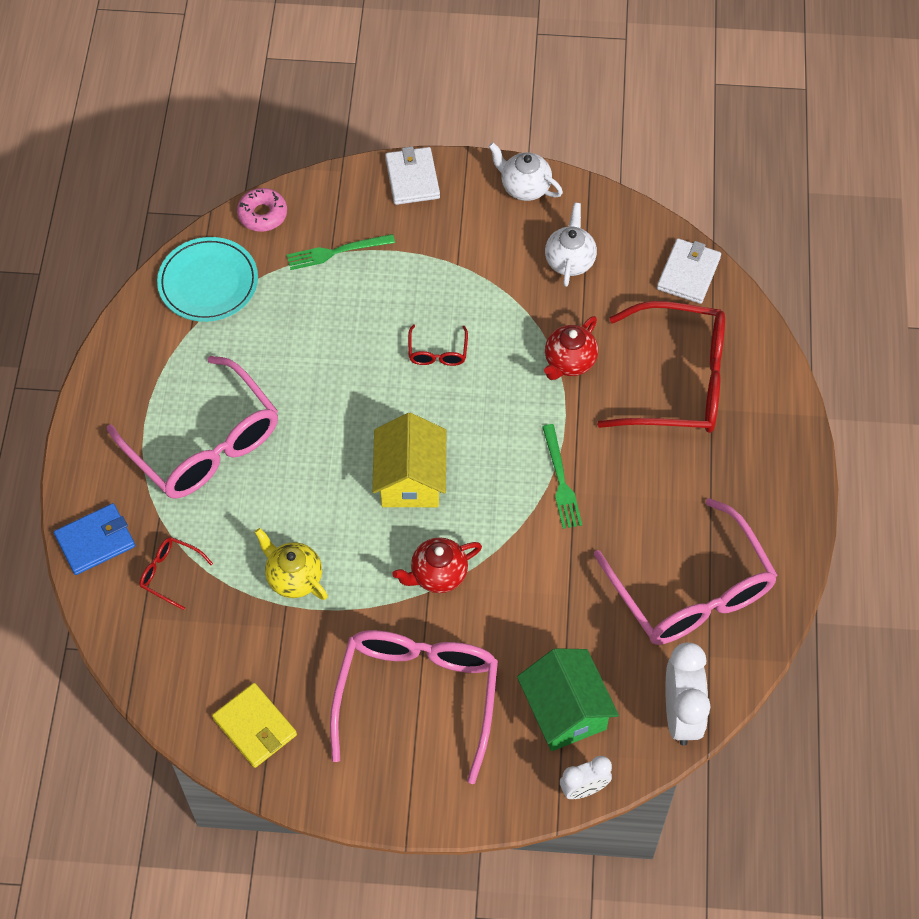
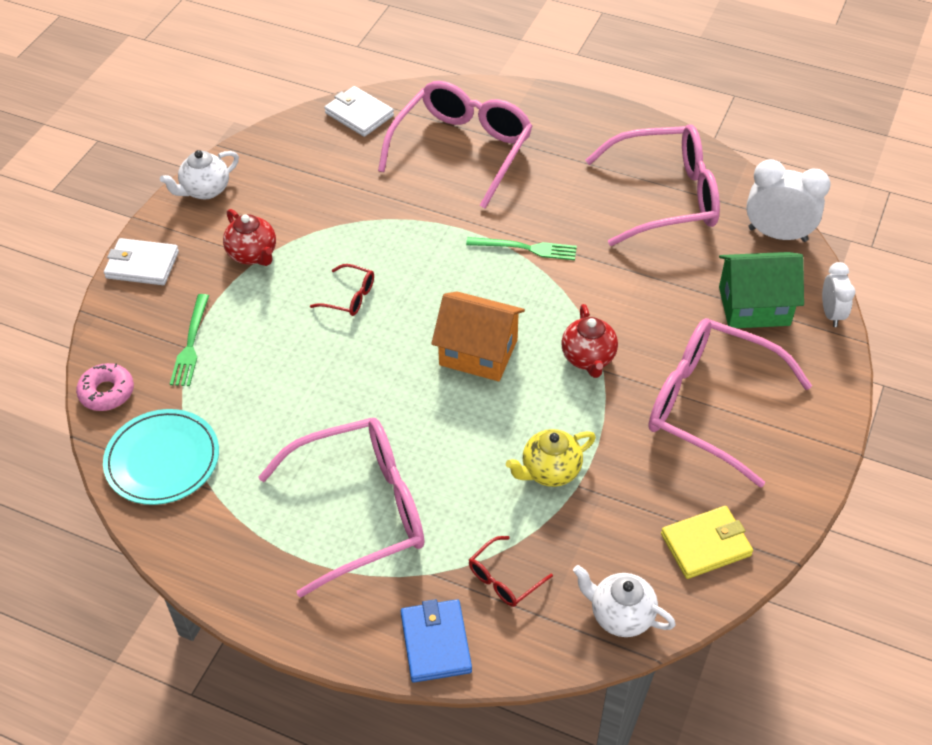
camera: 70 degrees left, 10 degrees down
yellow house [372,413,446,507] -> orange house [431,291,525,381]
red teapot [544,316,598,380] -> red teapot moved to [223,209,276,266]
white teapot [545,202,597,287] -> white teapot moved to [573,565,676,637]
red glasses [597,301,725,433] -> pink glasses [378,81,533,209]

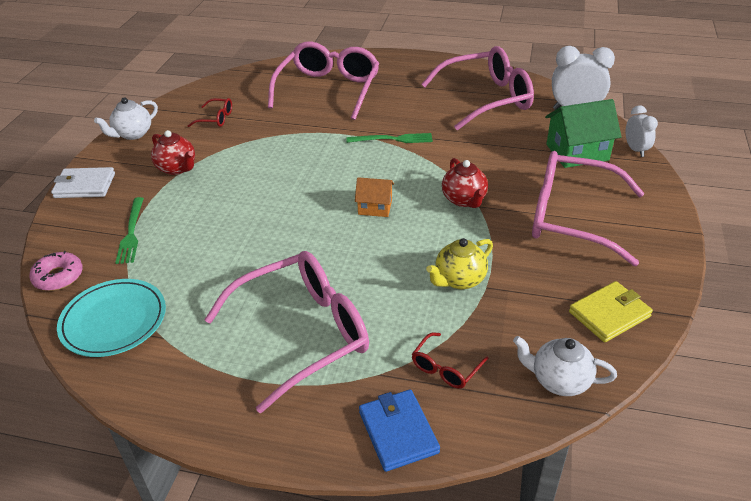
camera: 10 degrees left, 10 degrees down
red glasses [310,264,374,316] -> red glasses moved to [188,98,232,127]
white wallet [324,86,394,137] -> none
orange house [431,291,525,381] -> orange house [355,177,394,217], size x0.58

